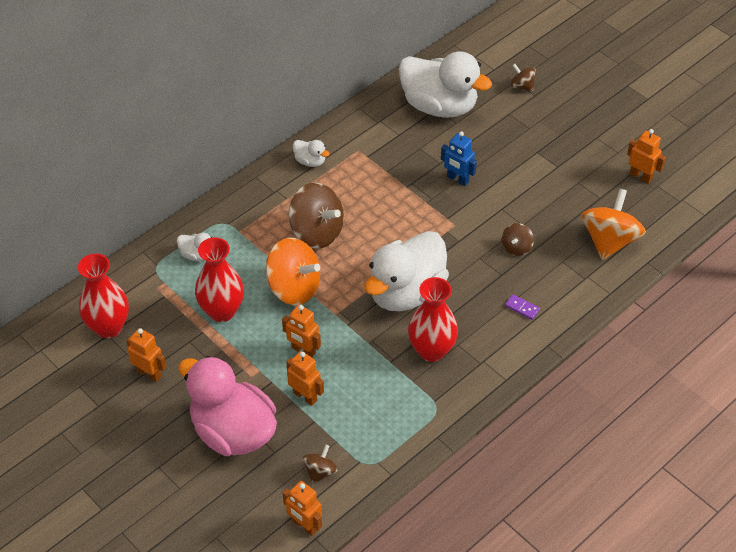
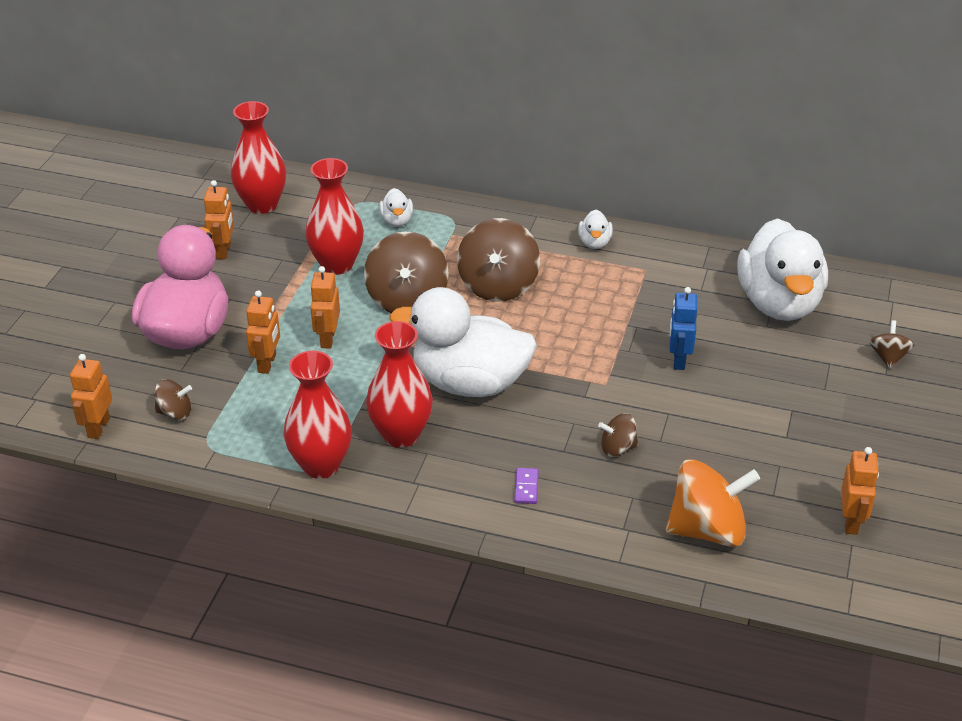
camera: 60 degrees right, 10 degrees down
orange spinning top [266,238,320,305] -> brown spinning top [364,231,449,313]
none -> red vase [284,351,352,479]

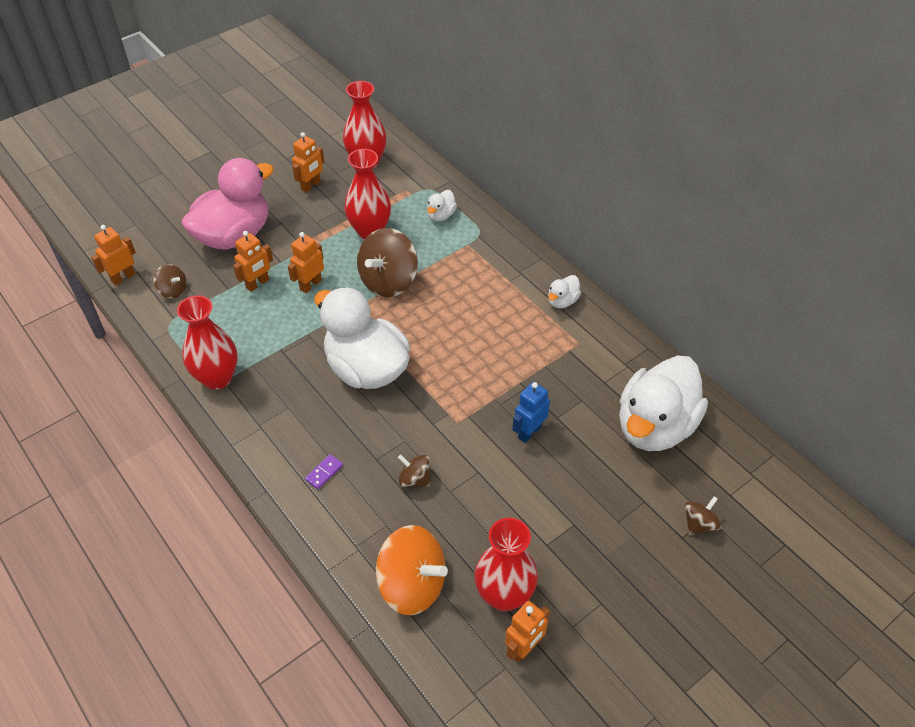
camera: 35 degrees right, 10 degrees up
red vase [366,321,433,448] -> red vase moved to [475,518,538,611]
brown spinning top [457,218,540,302] -> none

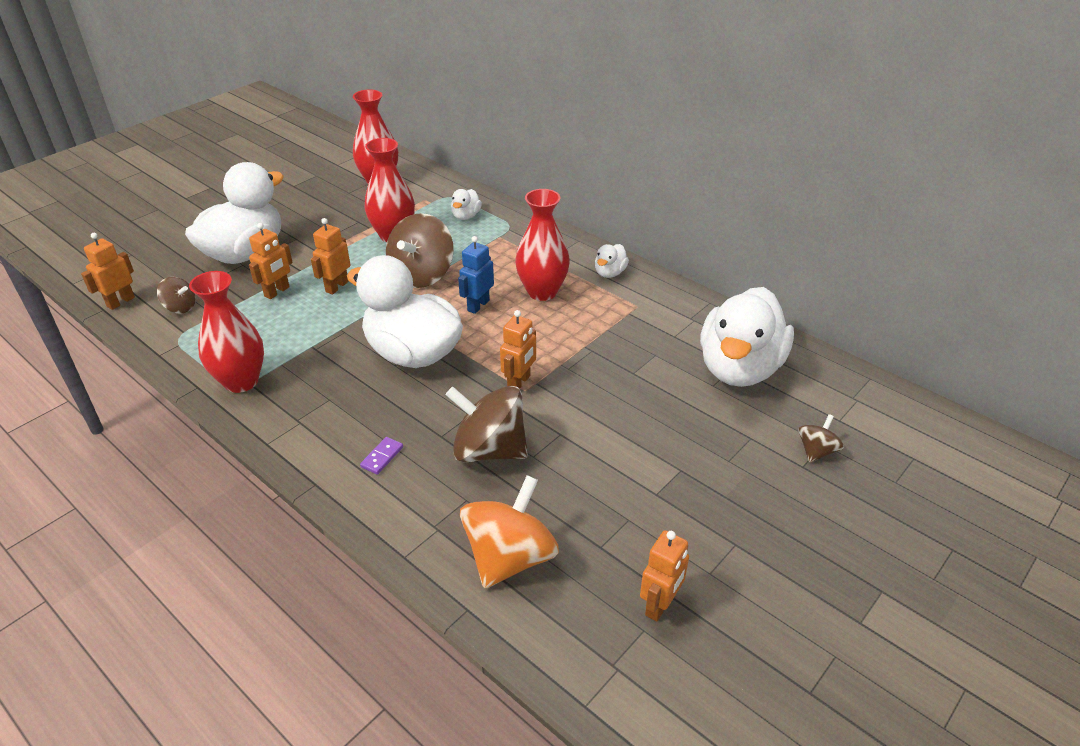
camera: 10 degrees left, 10 degrees down
pink duck [182,158,274,250] -> white duck [185,162,284,264]
orange robot [292,132,324,193] -> orange robot moved to [500,310,536,389]
orange spinning top [376,525,448,615] -> orange spinning top turned 75 degrees counterclockwise [460,475,559,589]
brown spinning top [398,454,430,487] -> brown spinning top [446,386,528,462], size x1.99
red vase [475,518,538,611] -> red vase moved to [515,189,570,301]
blue robot [512,382,550,443] -> blue robot moved to [458,236,494,314]

